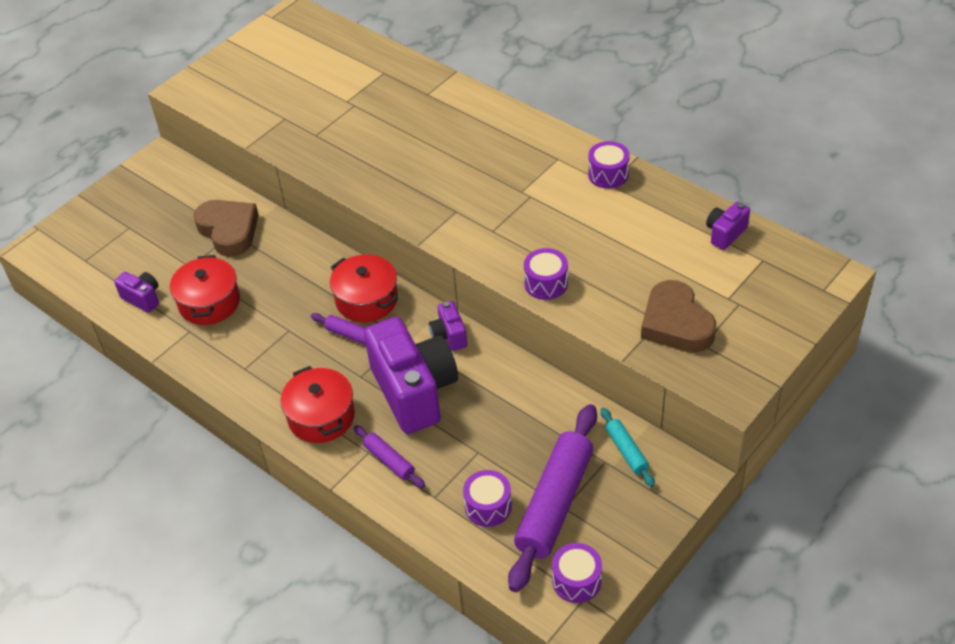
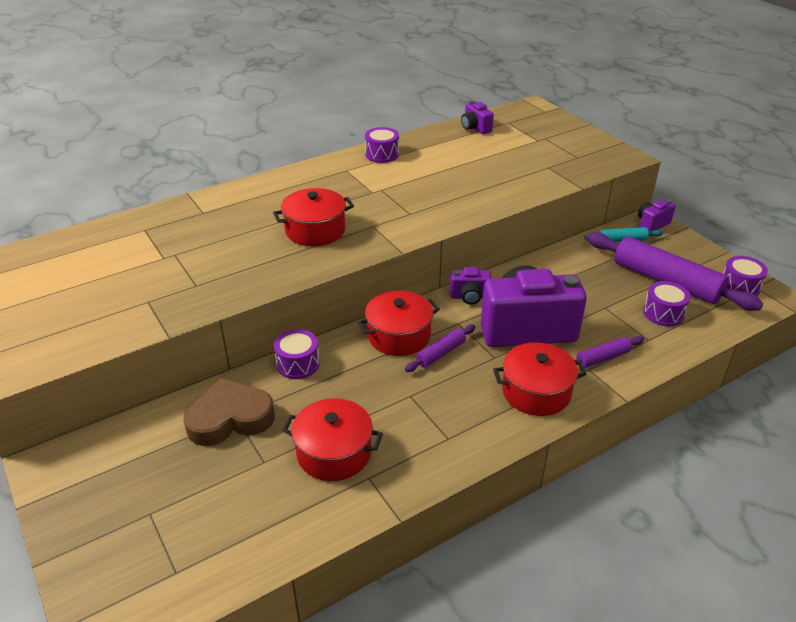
camera: 75 degrees left, 10 degrees down
purple camera [114,272,159,313] -> purple camera moved to [638,200,676,231]
purple drum [524,248,568,300] -> purple drum moved to [274,329,320,379]
brown heart [641,280,716,353] -> none
none -> red pot [273,188,354,246]

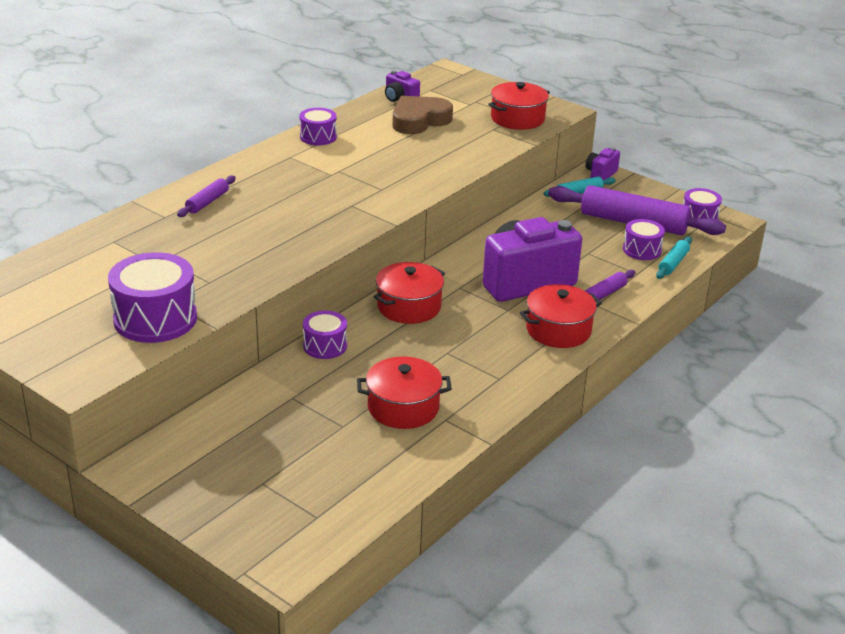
camera: 20 degrees left, 5 degrees down
brown heart [183,378,275,446] -> brown heart moved to [392,96,453,134]
red pot [273,188,354,246] -> red pot moved to [488,82,550,130]
purple rolling pin [405,325,476,372] -> purple rolling pin moved to [177,176,236,217]
purple camera [450,267,491,305] -> none
none -> purple drum [108,252,197,343]
none -> turquoise rolling pin [656,236,692,279]

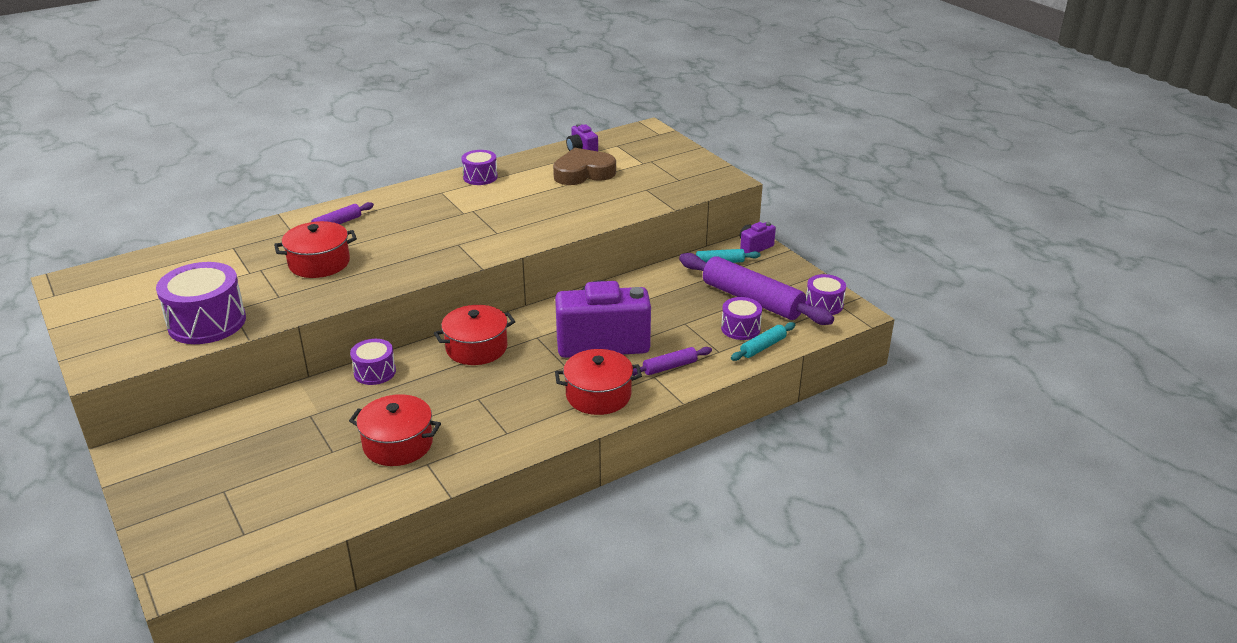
camera: 20 degrees right, 0 degrees up
red pot [488,82,550,130] -> red pot moved to [274,221,357,278]

